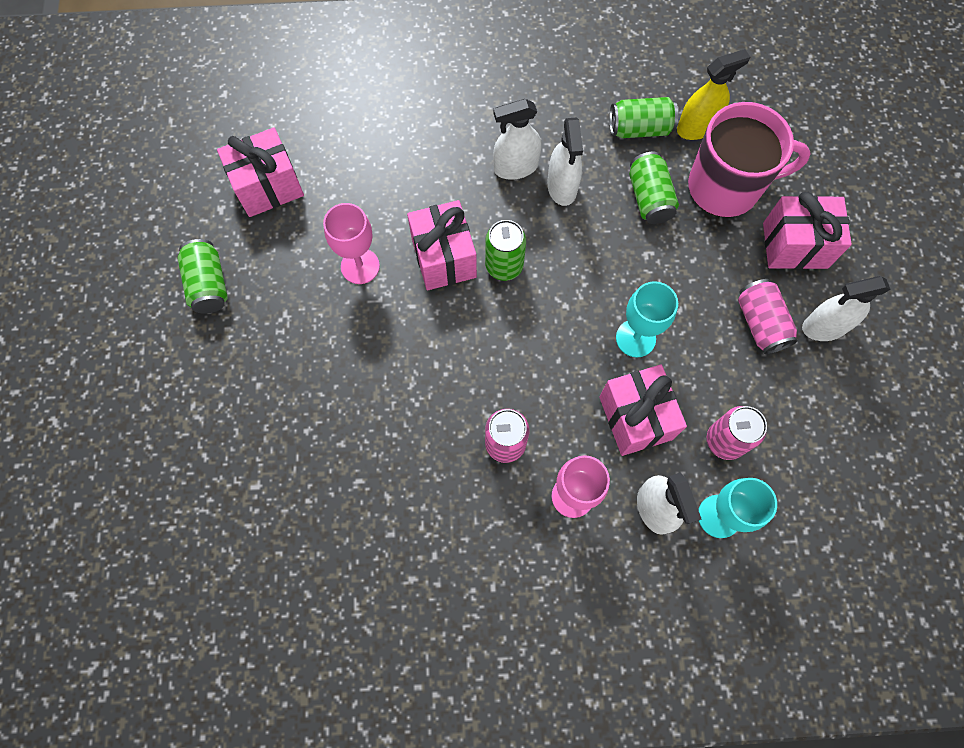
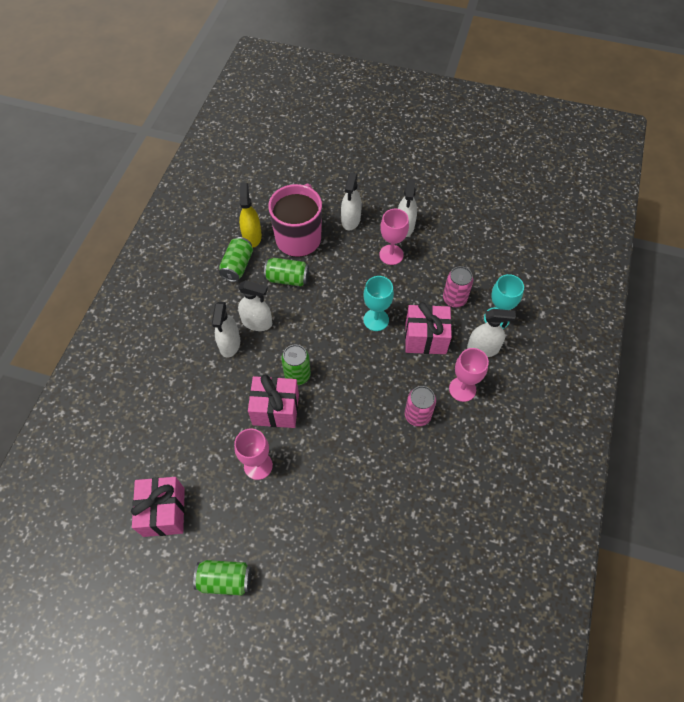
camera: 70 degrees left, 10 degrees down
pink can [738,279,798,354] -> pink goblet [379,209,409,265]
pink gift [763,191,852,269] -> white spray bottle [341,173,362,230]

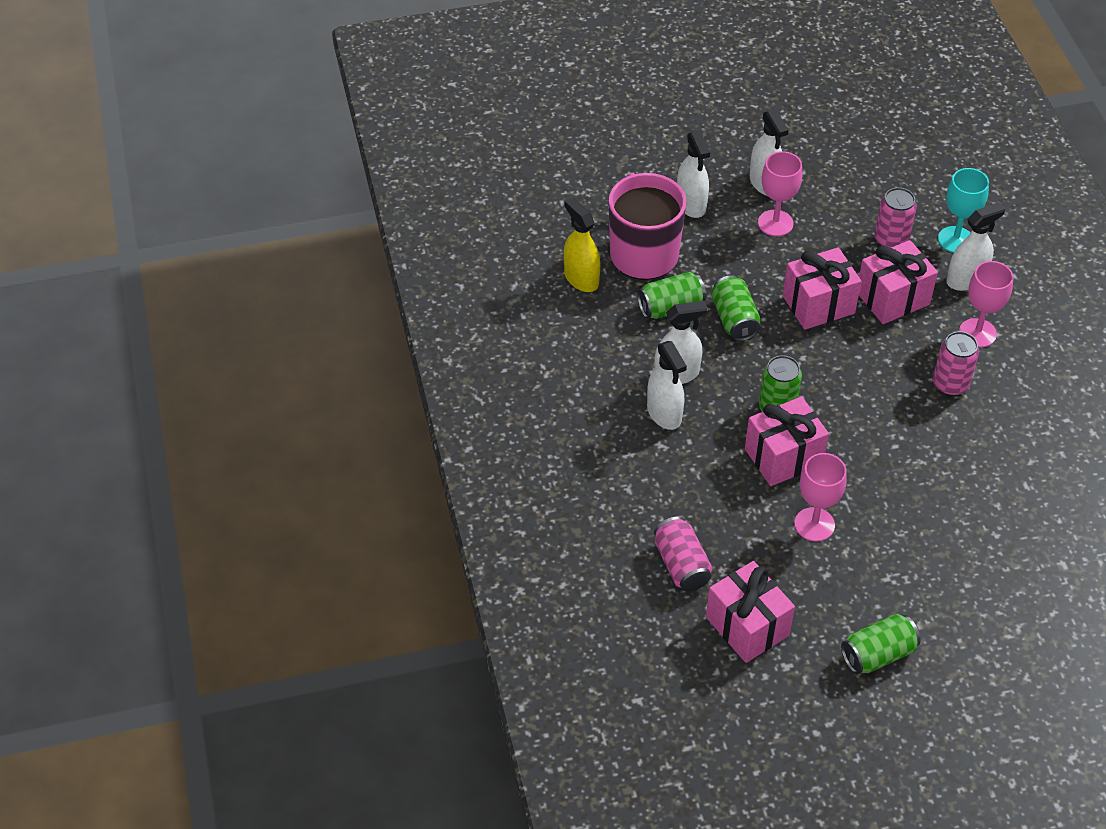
camera: 30 degrees left, 10 degrees down
green can [219,237,253,282] -> green can moved to [711,275,760,341]
turquoise goblet [363,276,394,331] -> pink gift [783,247,862,330]
none -> pink can [654,517,712,591]

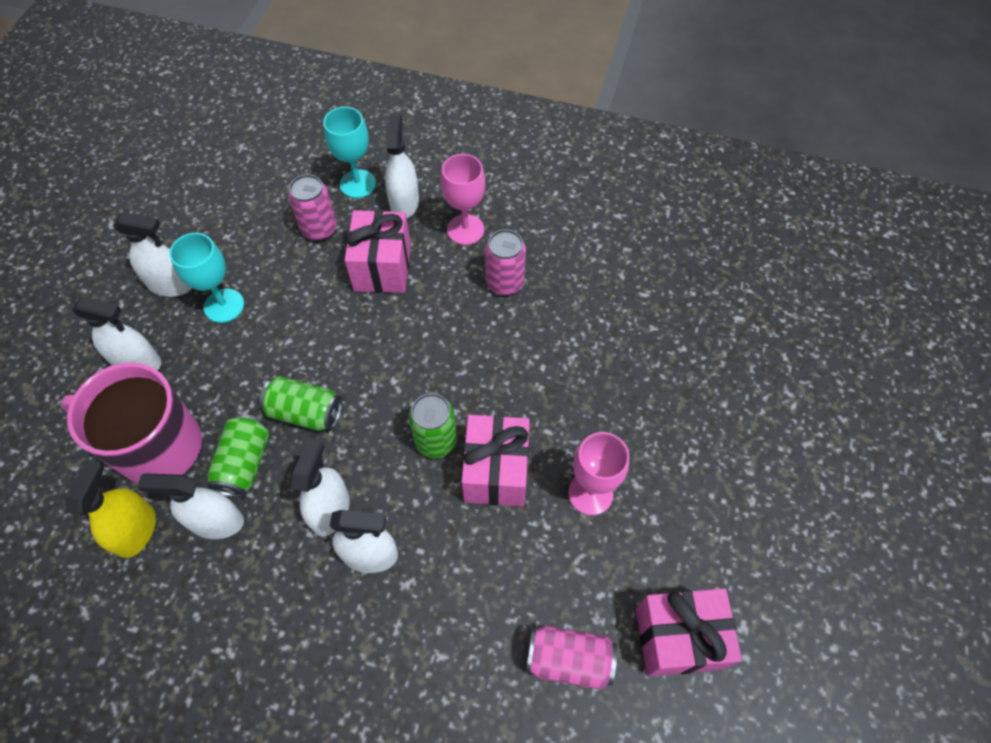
camera: 60 degrees left, 10 degrees up
yellow spray bottle [564,197,600,292] -> yellow spray bottle turned 105 degrees clockwise [65,460,156,558]
pink goblet [758,151,802,236] -> turquoise goblet [169,233,244,323]
pink gift [783,247,862,330] -> none
green can [841,614,920,674] -> none
none -> white spray bottle [137,473,244,539]

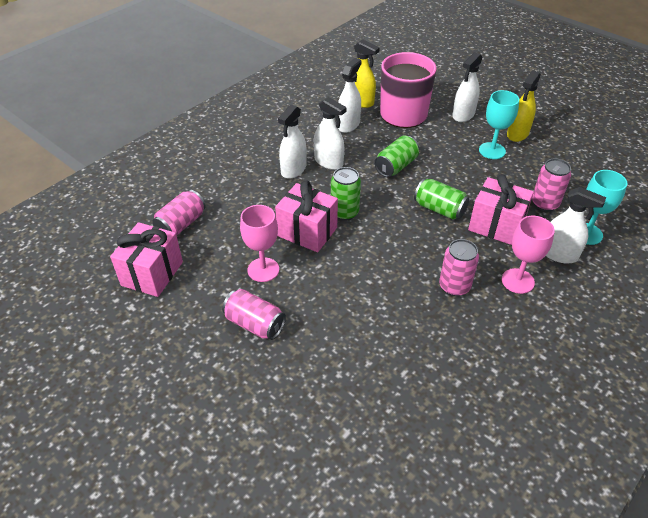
camera: 115 degrees right, 15 degrees down
white spray bottle [113,212,192,297] -> yellow spray bottle [507,70,541,142]
green can [207,414,270,498] -> green can moved to [414,178,469,220]
none -> pink can [222,289,286,340]

